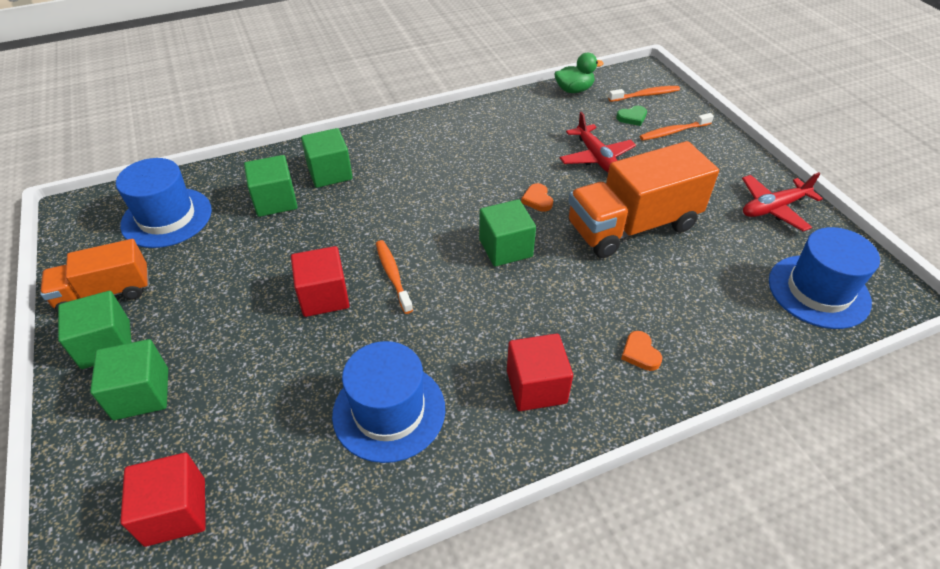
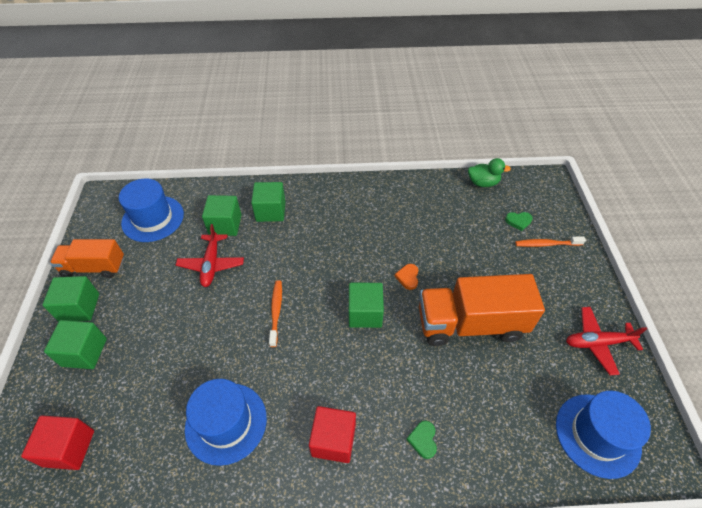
camera: 20 degrees right, 5 degrees up
red cube [291,246,350,317] -> none
red plane [560,112,636,172] -> red plane moved to [176,224,244,287]
orange toothbrush [608,86,680,102] -> none
orange heart [621,331,662,371] -> green heart [406,421,437,459]

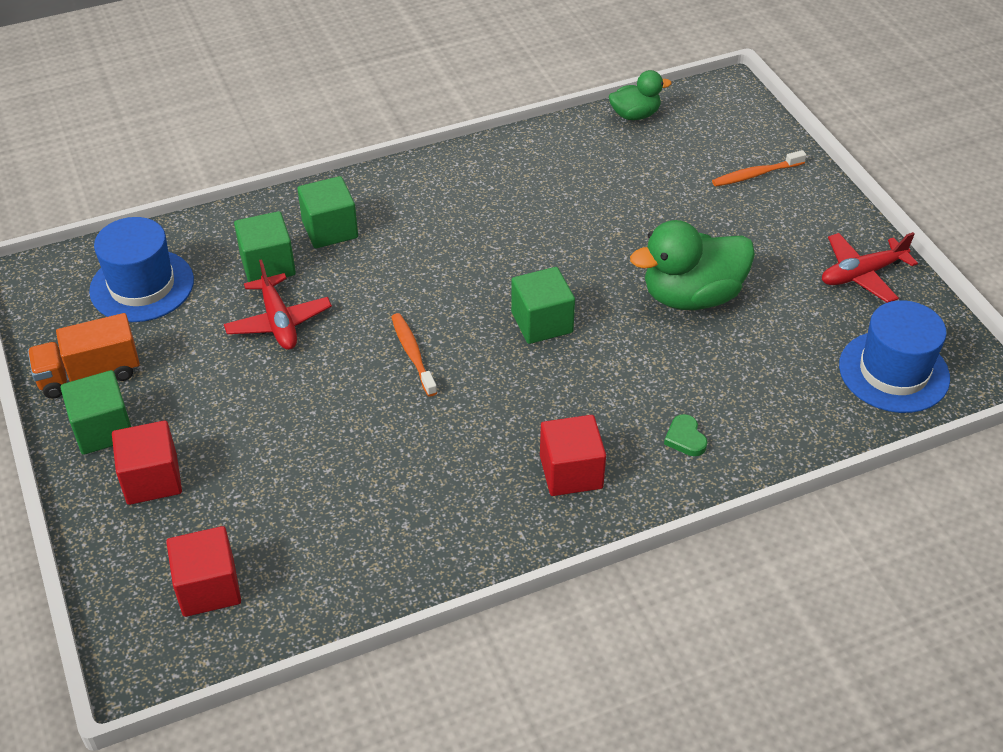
camera: 20 degrees left, 5 degrees down
green cube [44,320,107,369] -> red cube [112,420,182,505]
blue hat [185,379,267,466] -> none
orange heart [395,264,418,290] -> none
orange truck [419,274,545,346] -> green duck [630,220,755,310]
green heart [505,212,533,231] -> none

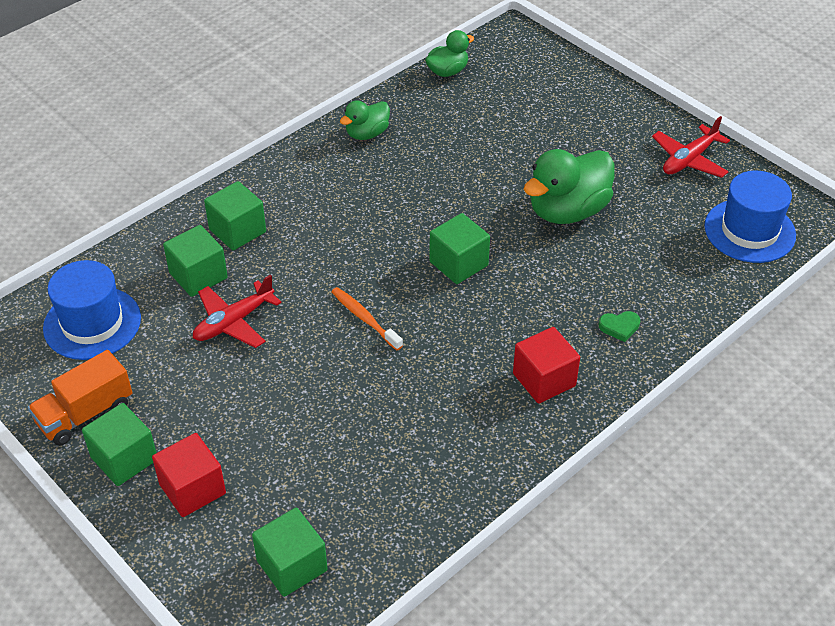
camera: 20 degrees left, 0 degrees up
red cube [166,526,241,617] -> green cube [252,508,328,597]
red plane [224,259,332,350] -> red plane turned 90 degrees clockwise [193,274,282,348]
green heart [664,414,707,456] -> green heart turned 60 degrees counterclockwise [599,311,640,342]
orange toothbrush [712,150,806,187] -> none
none -> green duck [340,100,390,140]

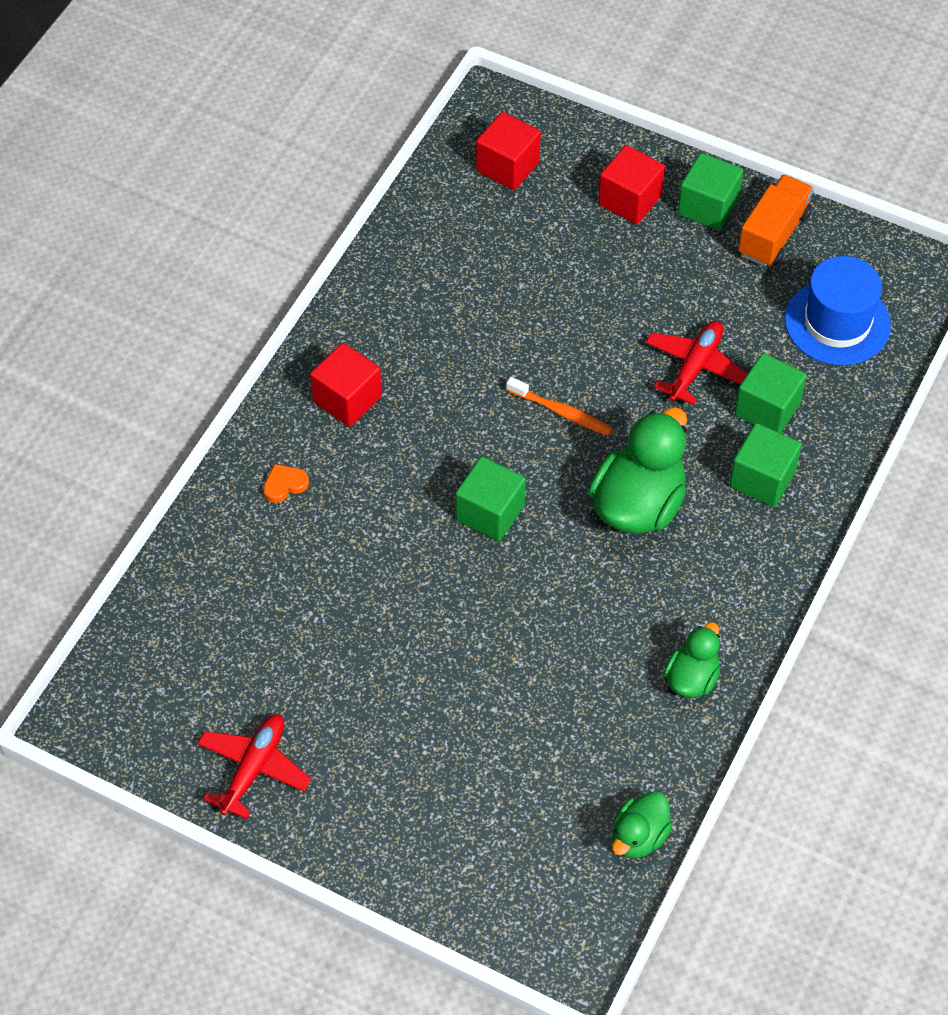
camera: 160 degrees right, 10 degrees up
green cube [252,508,328,597] -> red cube [476,112,541,190]
green duck [524,149,614,224] -> green duck moved to [588,407,687,534]
green heart [599,311,640,342] -> orange heart [263,464,309,503]
blue hat [704,171,796,263] -> none

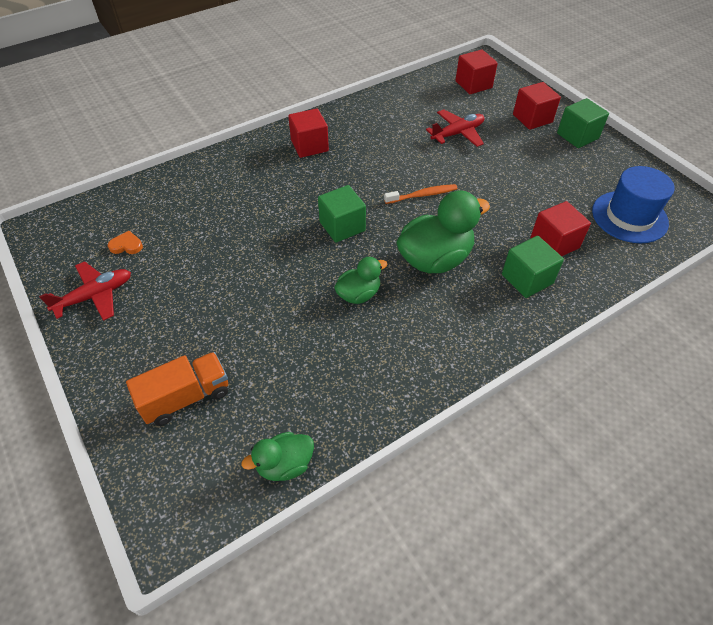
camera: 30 degrees right, 5 degrees down
orange heart [263,464,309,503] -> orange heart moved to [108,231,143,254]
orange toothbrush [506,377,612,436] -> orange toothbrush turned 75 degrees counterclockwise [384,184,457,204]
red plane [645,321,747,405] -> red plane moved to [426,109,484,147]
green duck [664,622,720,698] -> green duck moved to [334,257,387,304]
green cube [735,353,807,433] -> red cube [530,201,591,256]
orange truck [738,174,814,267] -> orange truck moved to [126,352,228,426]

